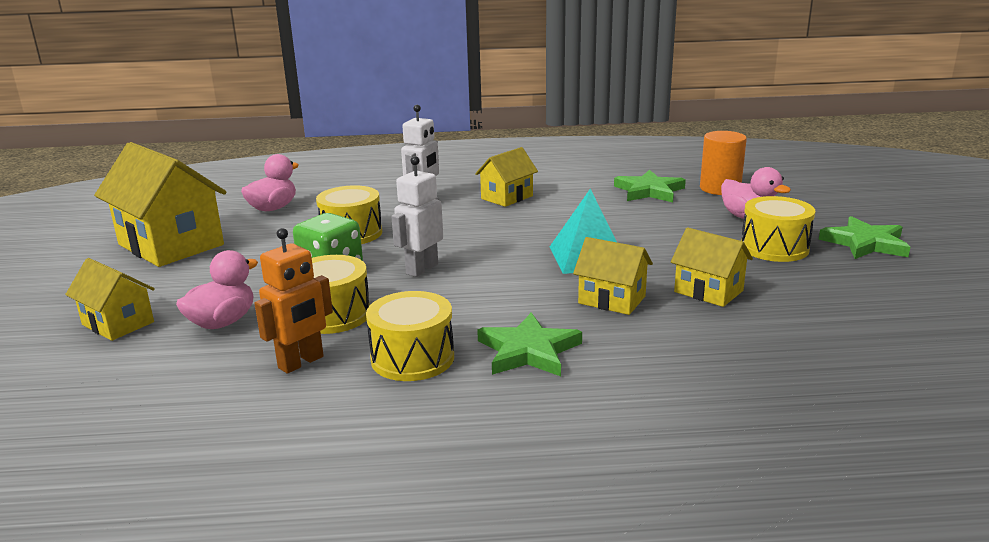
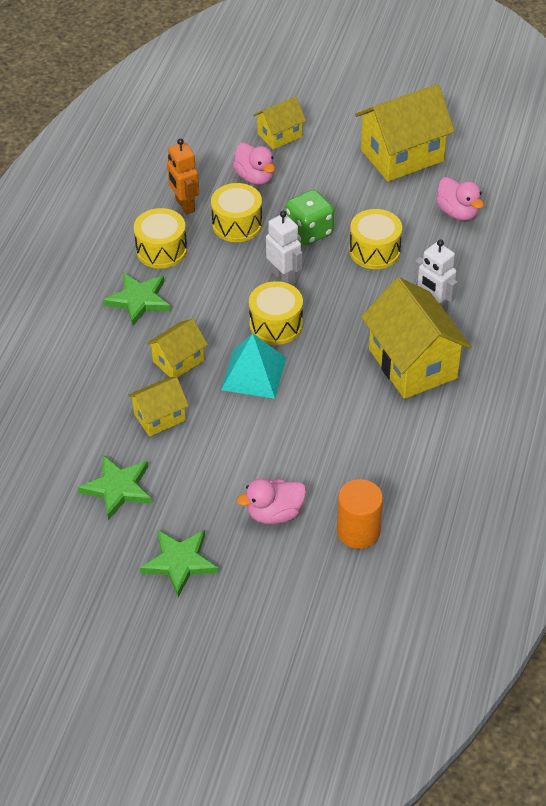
camera: 110 degrees right, 25 degrees up
yellow house [475,147,538,207] -> yellow house [361,277,472,399], size x1.85
green star [614,170,686,202] -> green star moved to [78,455,152,520]
yellow drum [741,196,815,262] -> yellow drum moved to [249,281,303,345]

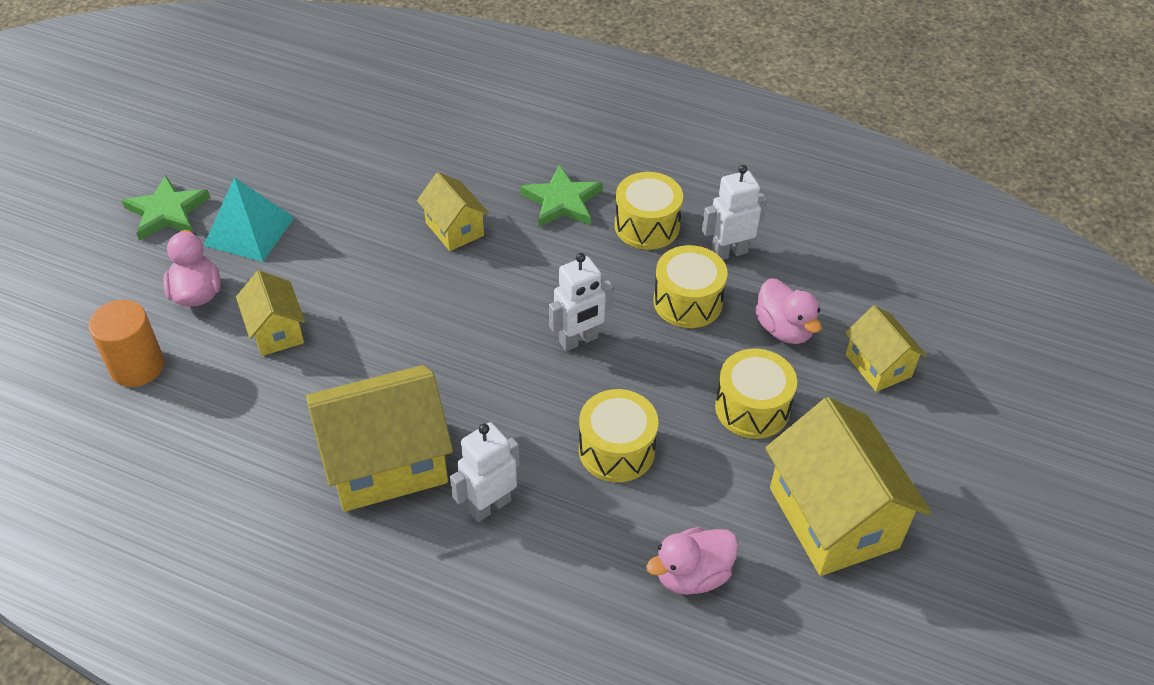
camera: 95 degrees right, 0 degrees up
green star [78,455,152,520] -> none
yellow house [128,377,189,437] -> yellow house moved to [236,271,305,356]
orange robot [167,138,199,215] -> white robot [702,165,767,260]
turquoise pyramid [221,334,286,399] -> turquoise pyramid moved to [203,177,294,262]
pink duck [233,143,275,185] -> pink duck turned 90 degrees counterclockwise [755,278,822,344]
yellow drum [249,281,303,345] -> yellow drum moved to [715,349,797,439]
green dice [286,189,334,245] -> none

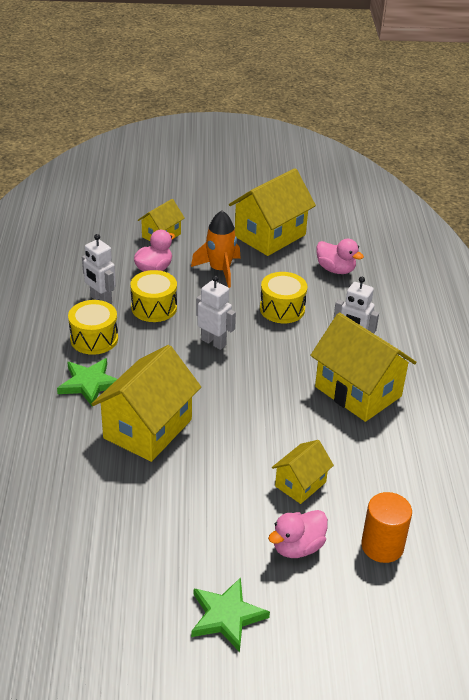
camera: 115 degrees left, 10 degrees down
turquoise pyramid [203,177,294,262] -> none
yellow house [417,172,489,251] -> yellow house [91,345,201,462], size x1.85
yellow drum [715,349,797,439] -> orange rocket [191,211,241,288]

